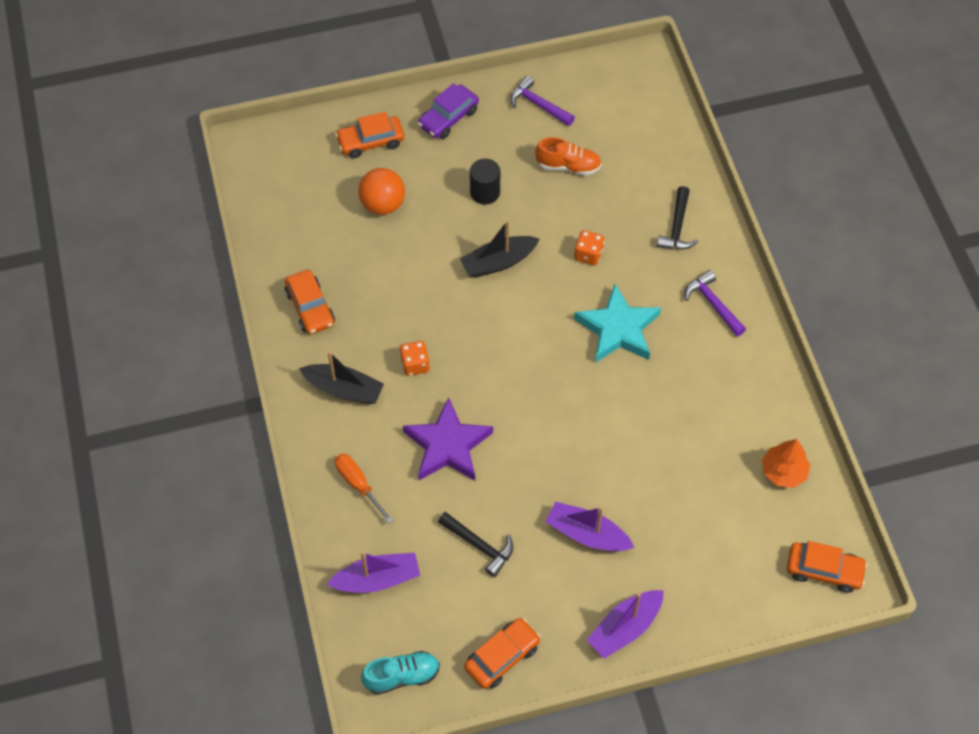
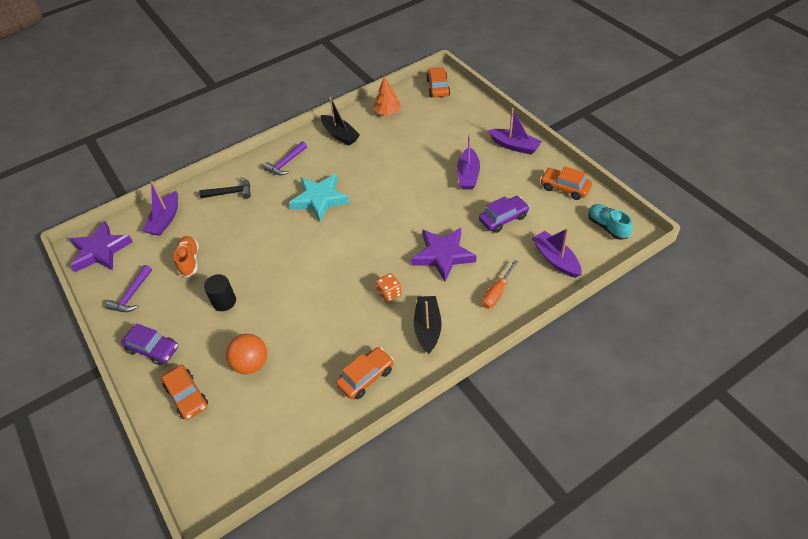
camera: 105 degrees left, 10 degrees down
black hammer [438,512,513,577] -> purple car [479,196,530,233]
black boat [460,220,540,278] -> black boat moved to [321,97,360,145]
orange dice [574,230,604,265] -> none
none -> purple star [70,221,133,272]
none -> purple boat [142,181,178,236]

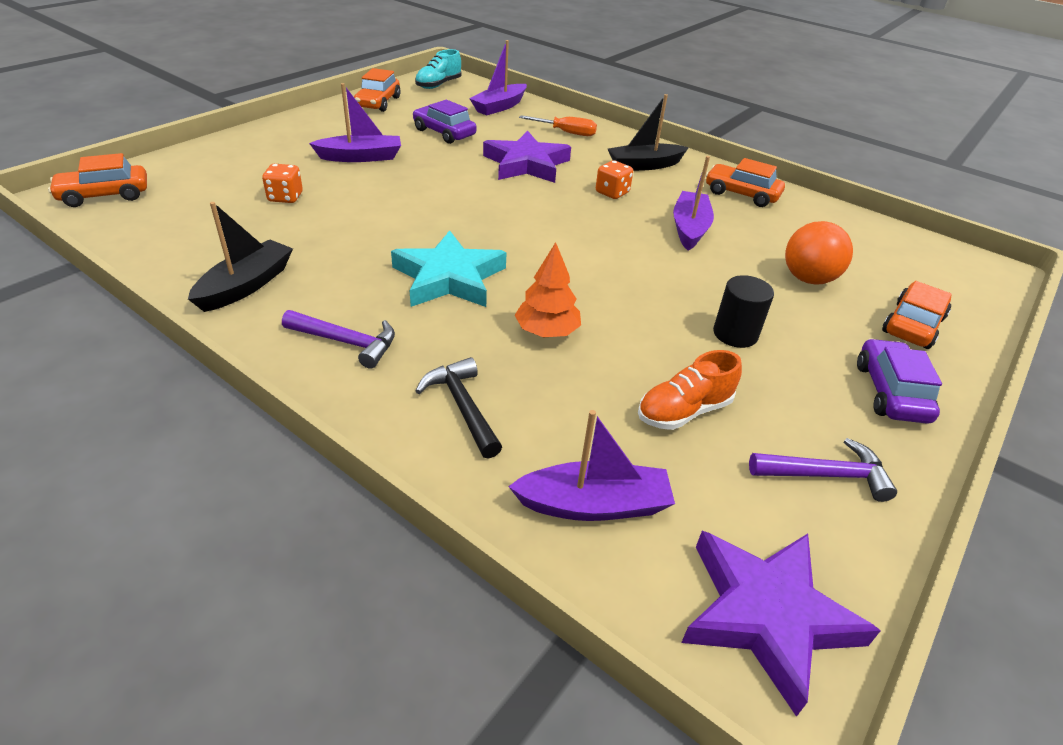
camera: 115 degrees left, 10 degrees down
orange tree [373,77,401,115] -> orange tree moved to [515,242,581,337]
purple boat [488,108,542,155] -> purple boat moved to [673,156,714,251]
none -> orange dice [262,164,303,203]

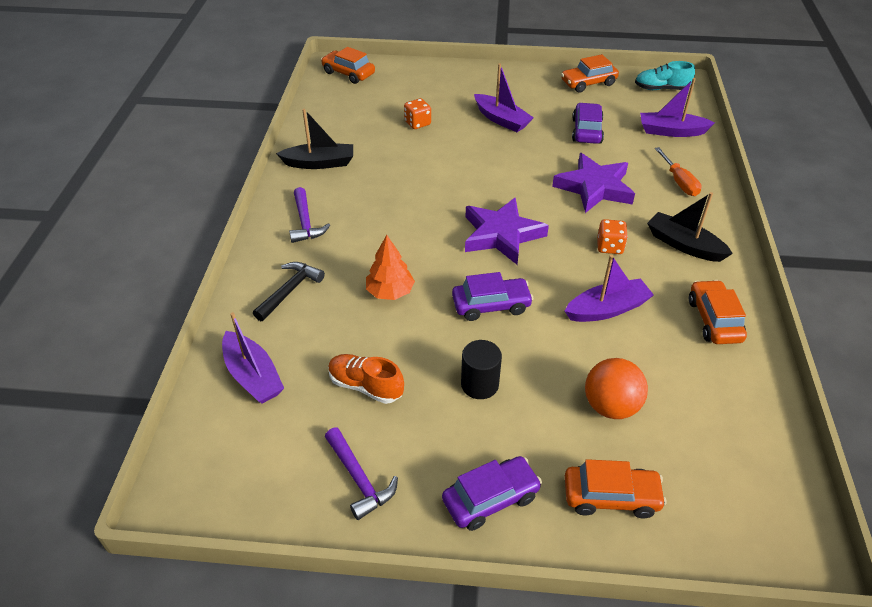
camera: 60 degrees right, 5 degrees up
turquoise star [391,230,507,307] -> none
purple star [681,531,881,717] -> purple star moved to [465,197,549,265]
none -> purple car [452,272,533,321]

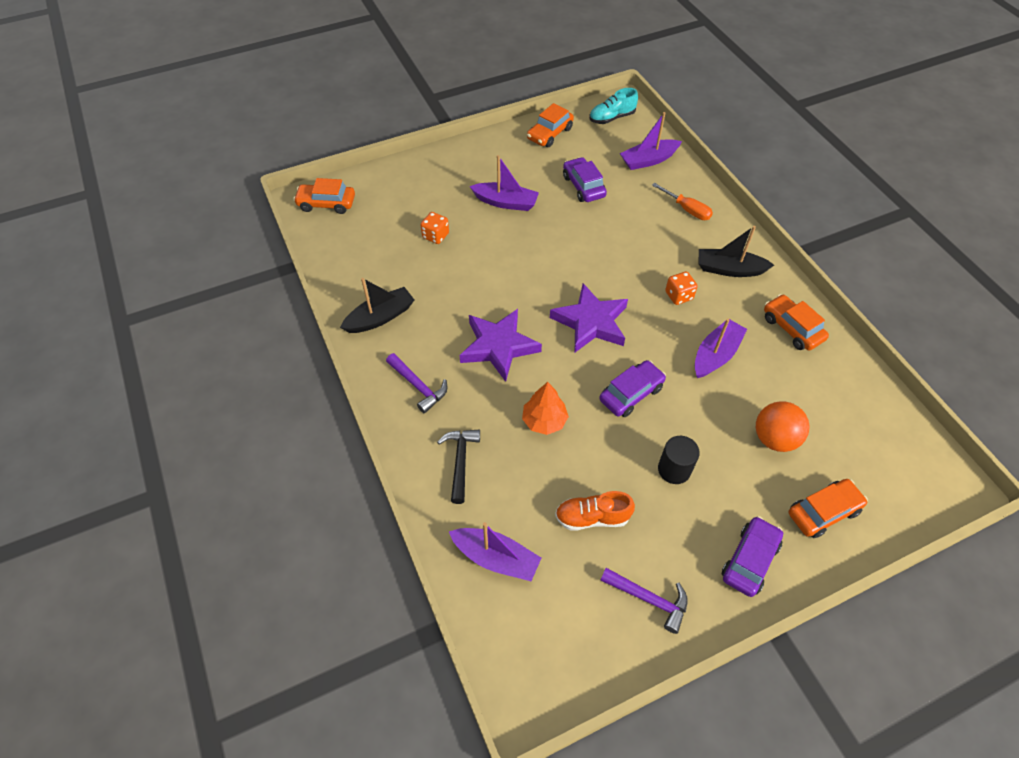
camera: 30 degrees left, 10 degrees up
purple star [552,153,635,213] -> purple star moved to [459,309,542,382]

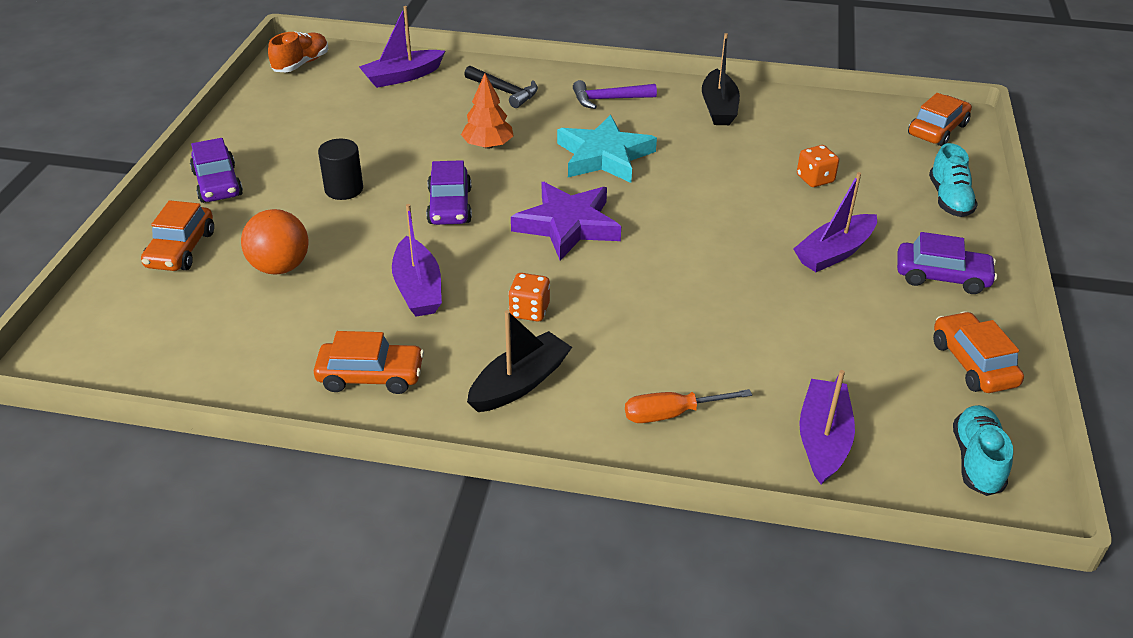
camera: 125 degrees right, 15 degrees down
purple star [459,309,542,382] -> turquoise star [557,115,657,183]
orange shoe [555,491,635,530] -> orange shoe moved to [268,31,328,72]
purple car [563,157,607,202] -> purple car moved to [897,232,997,294]
purple hammer [600,568,688,634] -> none
none -> turquoise shoe [929,143,978,217]

